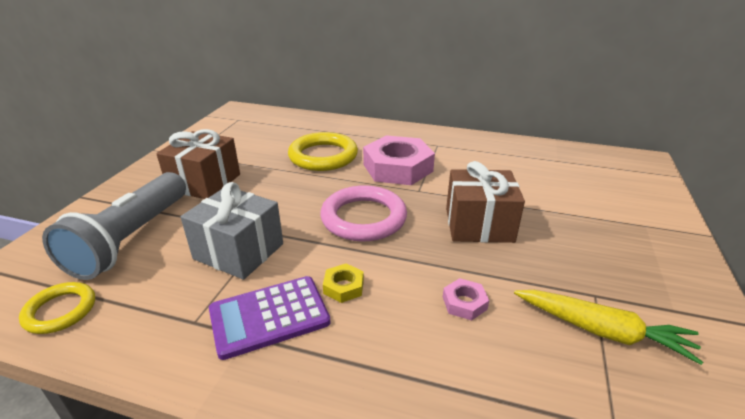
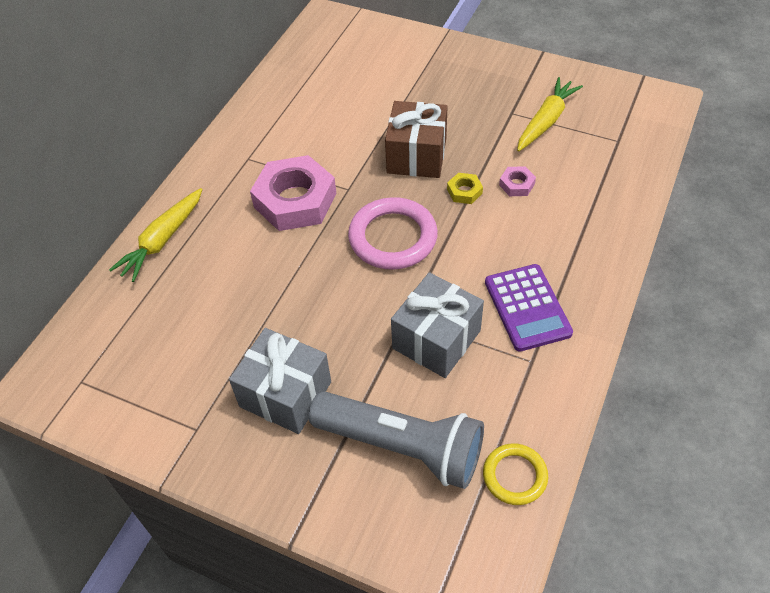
camera: 80 degrees left, 20 degrees up
brown gift [156,129,240,199] -> grey gift [229,328,331,434]
yellow ring [288,132,358,171] -> none
yellow nut [323,263,364,303] -> yellow nut moved to [447,173,483,204]
none -> yellow carrot [109,188,202,282]

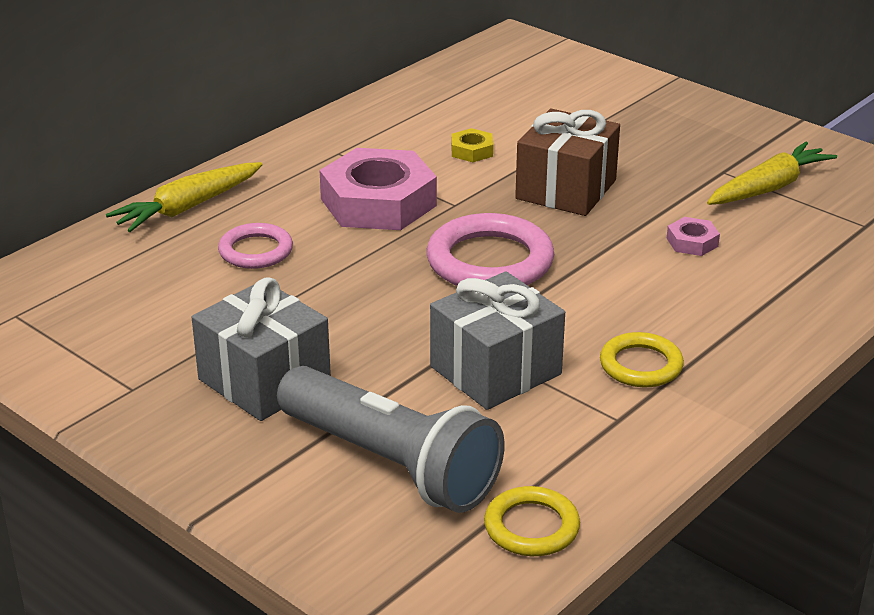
camera: 15 degrees right, 20 degrees down
yellow nut [447,173,483,204] -> yellow nut moved to [451,128,493,162]
purple calculator [485,264,573,352] -> yellow ring [600,332,684,387]
none -> pink ring [218,223,293,269]

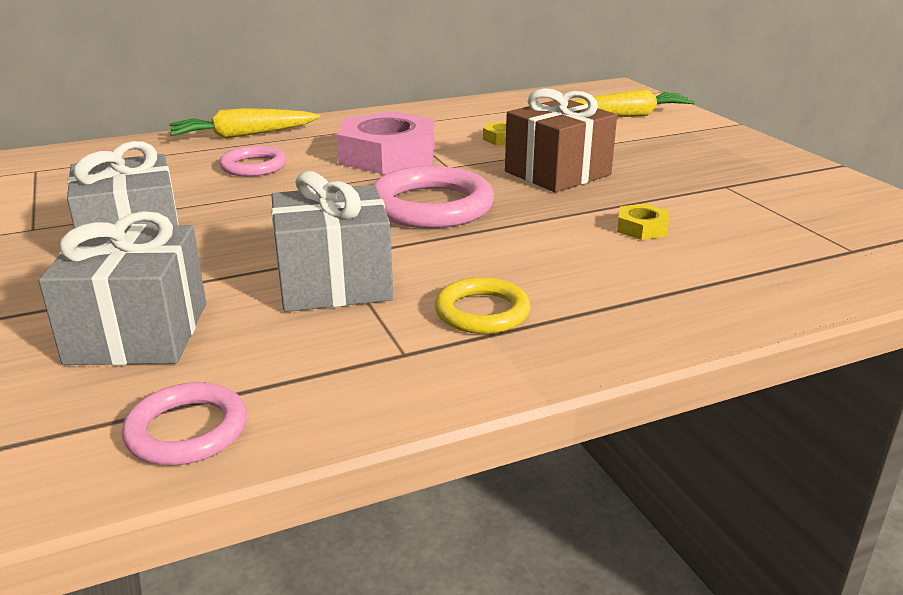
camera: 25 degrees right, 5 degrees down
grey flashlight [277,366,505,513] -> grey gift [38,211,206,365]
yellow ring [484,486,580,556] -> pink ring [122,382,247,465]
pink nut [667,217,720,256] -> yellow nut [617,204,669,240]
yellow carrot [707,142,837,205] -> yellow carrot moved to [575,89,695,117]

